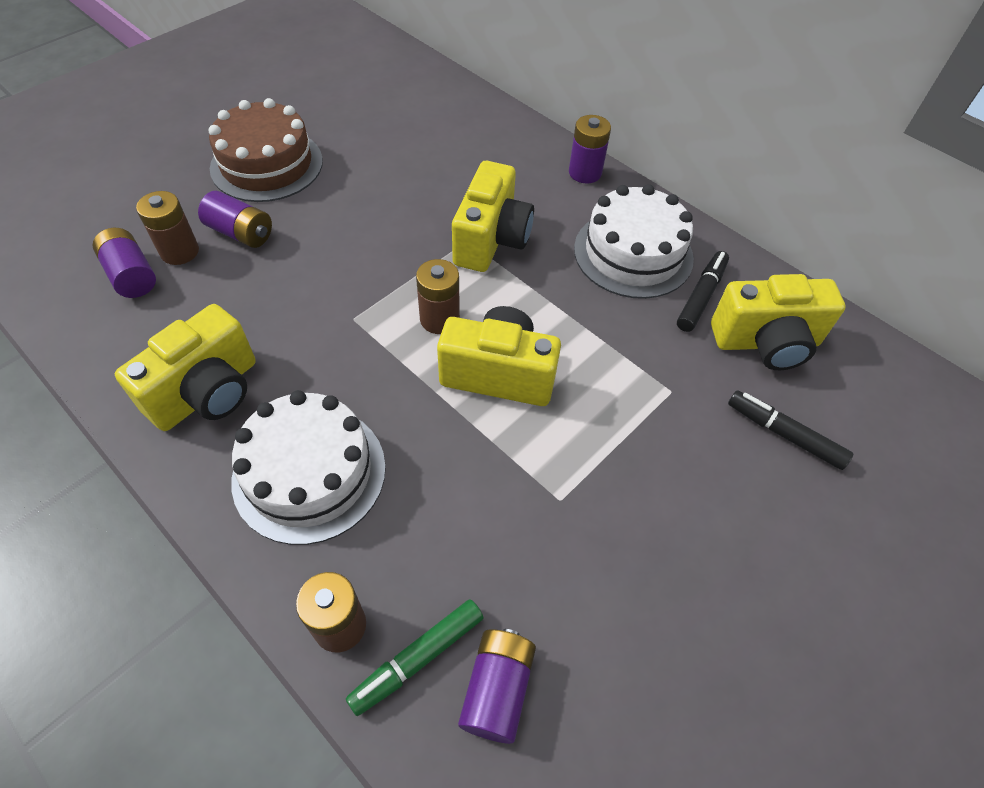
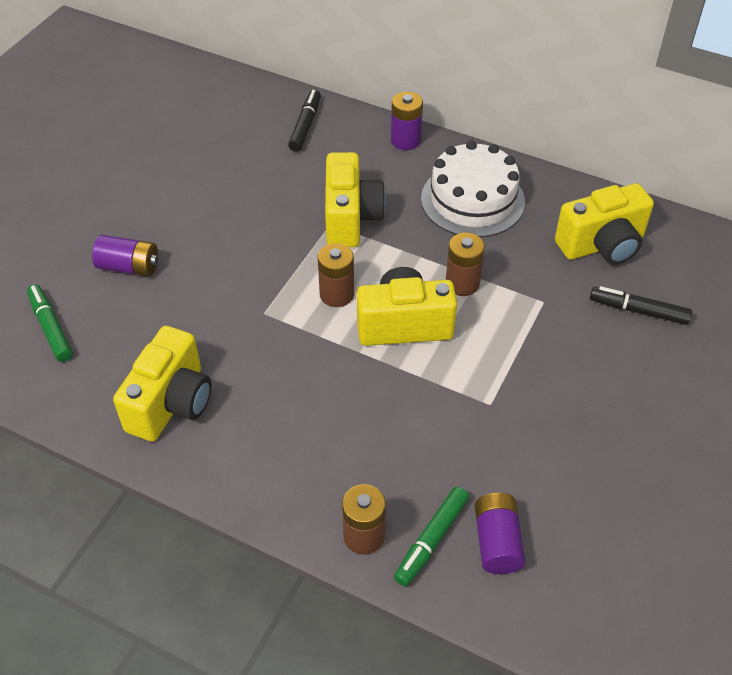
camera: 15 degrees left, 5 degrees down
purple battery [92,228,156,298] -> green marker [27,284,73,362]
brown battery [136,191,199,265] -> brown battery moved to [446,233,485,296]
brown cake [208,98,323,202] -> none
white cake [232,390,386,545] -> none
black marker [677,251,729,332] -> black marker moved to [288,90,321,152]

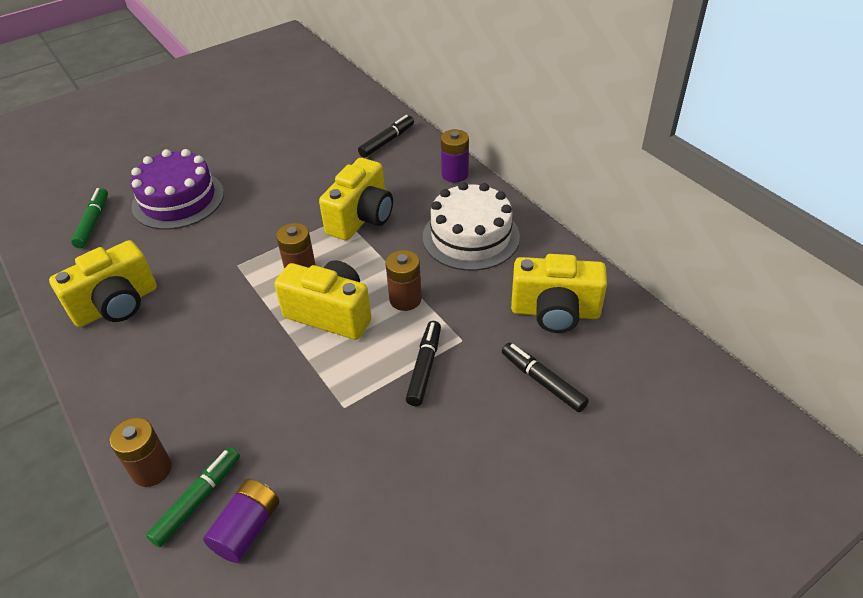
camera: 30 degrees right, 5 degrees down
purple battery [92,235,158,276] -> purple cake [130,149,224,230]
green marker [394,487,469,586] -> green marker turned 150 degrees clockwise [146,447,240,547]
none -> black marker [406,321,441,406]

